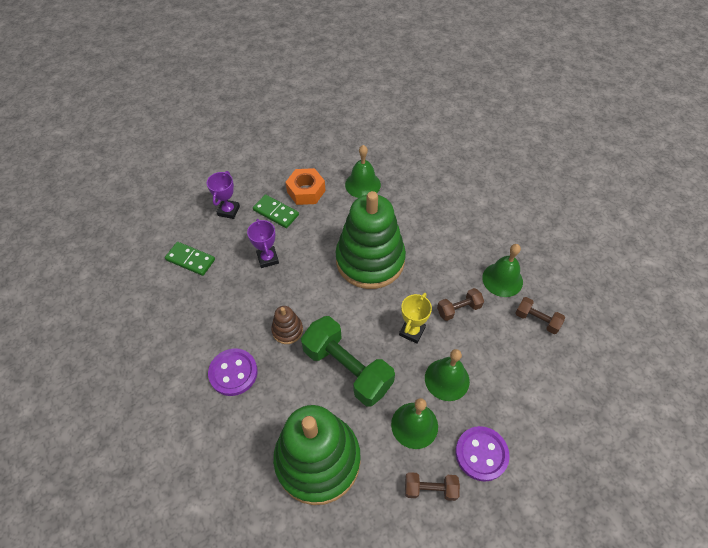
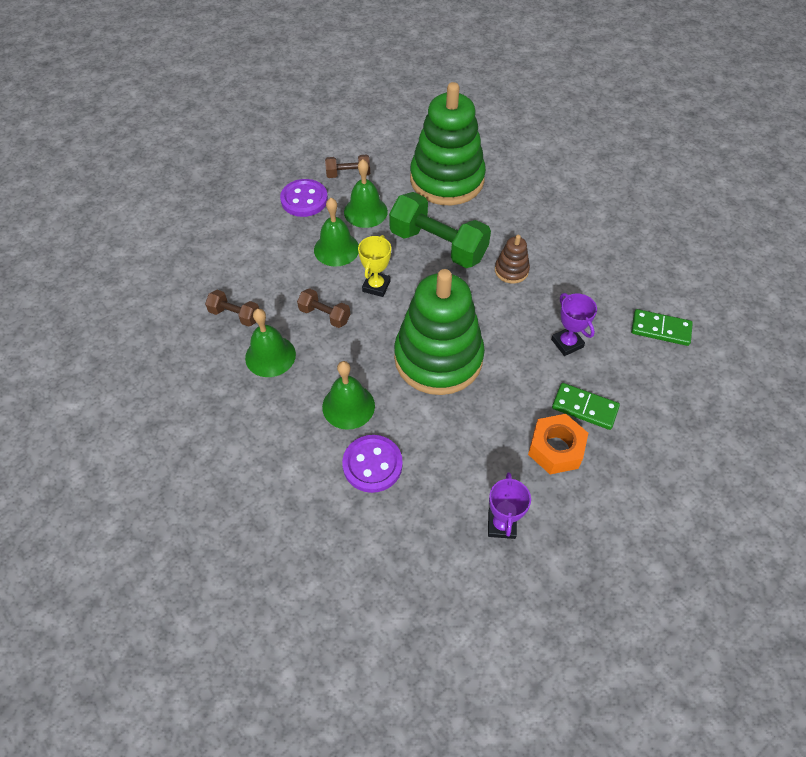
camera: 170 degrees right, 0 degrees up
purple trophy [207,171,240,219] -> purple trophy moved to [488,472,531,539]
purple button [208,348,258,396] -> purple button moved to [342,435,403,493]
green bell [345,145,381,198] -> green bell moved to [322,361,375,430]
brown dumbbell [437,288,484,321] -> brown dumbbell turned 60 degrees clockwise [297,288,350,328]

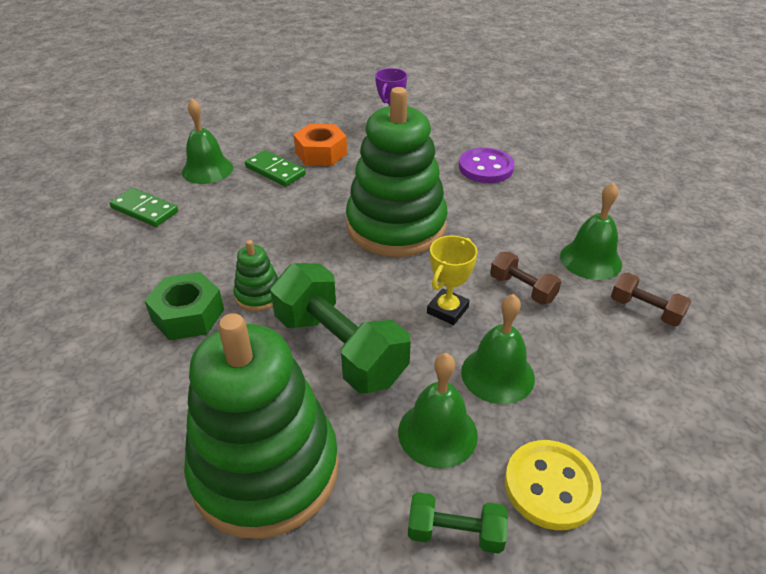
camera: 165 degrees left, 15 degrees down
purple button [280,179,328,217] -> yellow button [505,440,601,530]
green bell [322,361,375,430] -> green bell moved to [182,98,233,184]
brown dumbbell [325,155,370,178] -> green dumbbell [408,492,508,554]
brown stacking toy [495,235,530,284] -> green stacking toy [234,240,278,311]
purple trophy [551,293,597,356] -> none
none -> green nut [145,272,224,340]

